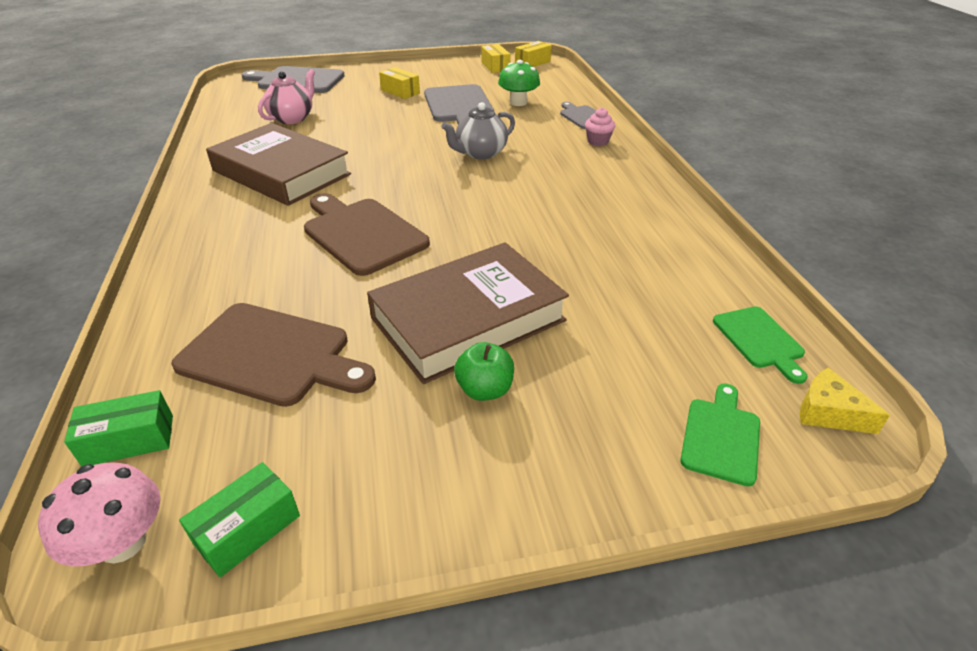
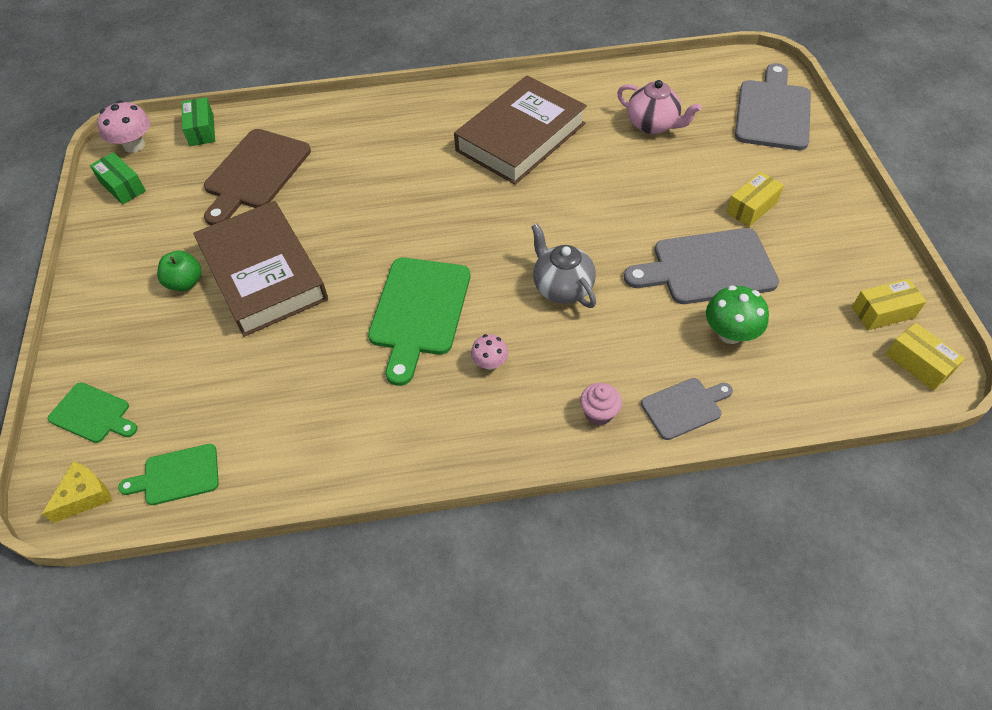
camera: 95 degrees right, 15 degrees up
brown cutting board [304,193,430,276] -> none
none -> green cutting board [368,258,470,386]
none -> pink mushroom [471,334,508,370]

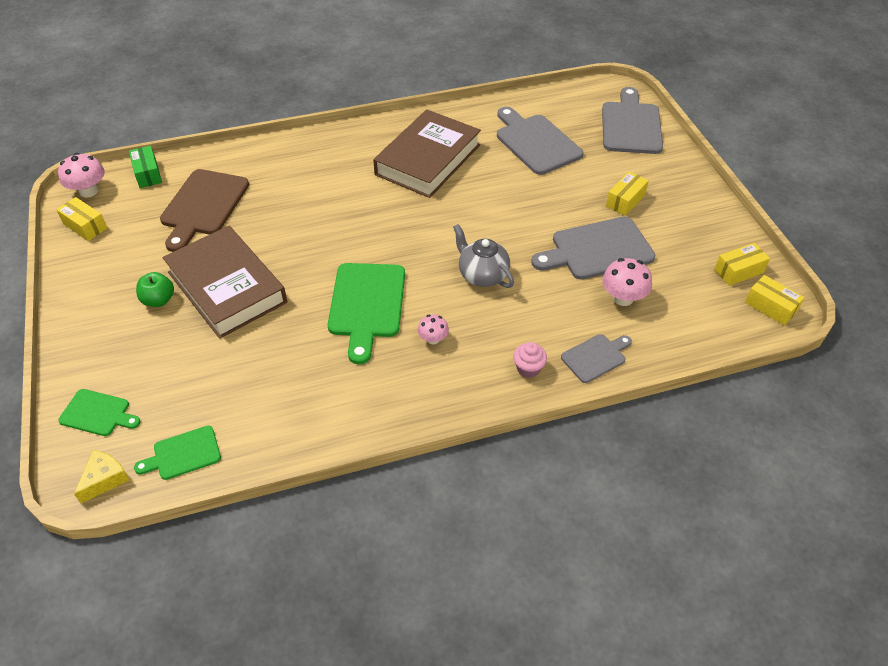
camera: 10 degrees left, 5 degrees down
green box [90,152,146,205] -> yellow box [56,197,107,241]
pink teapot [617,80,701,134] -> grey cutting board [497,107,583,175]
green mushroom [706,285,769,344] -> pink mushroom [602,258,652,306]

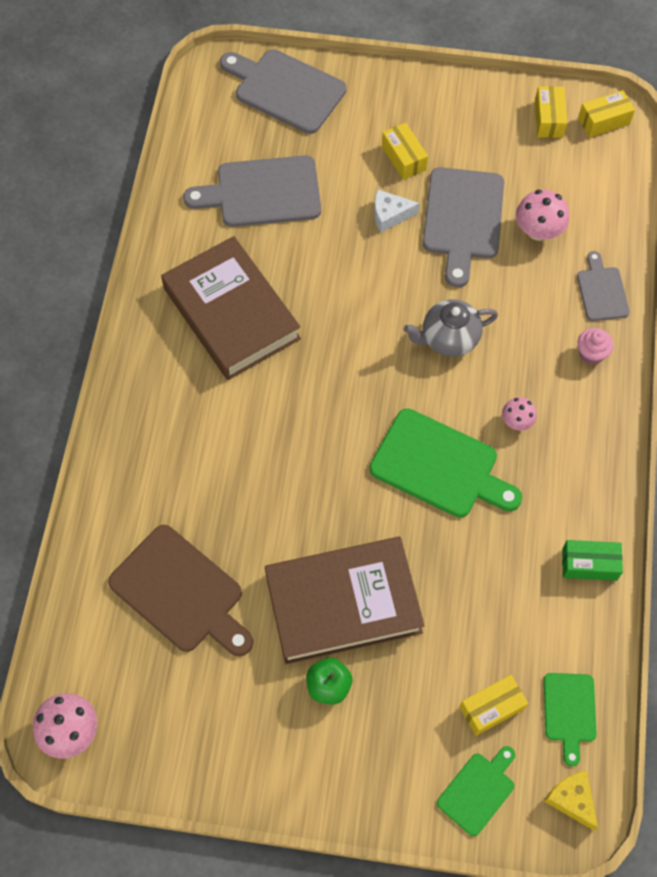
camera: 65 degrees left, 15 degrees up
yellow box [56,197,107,241] -> yellow box moved to [460,675,528,736]
green box [129,146,162,188] -> green box moved to [562,540,623,581]
none -> white cheese [374,189,420,232]

